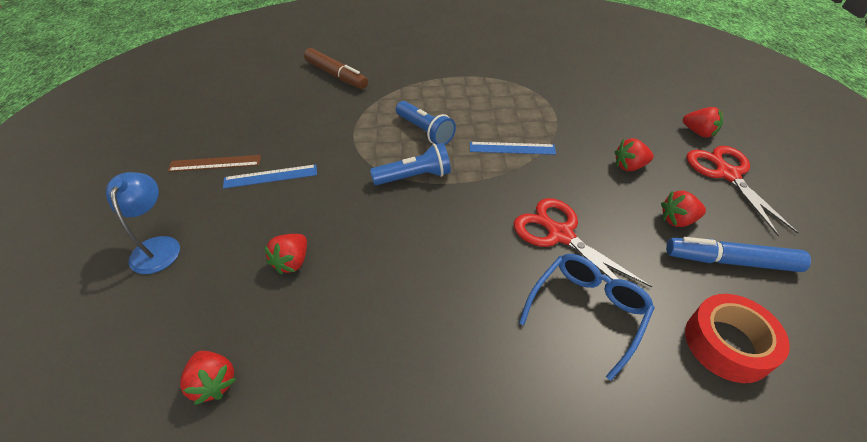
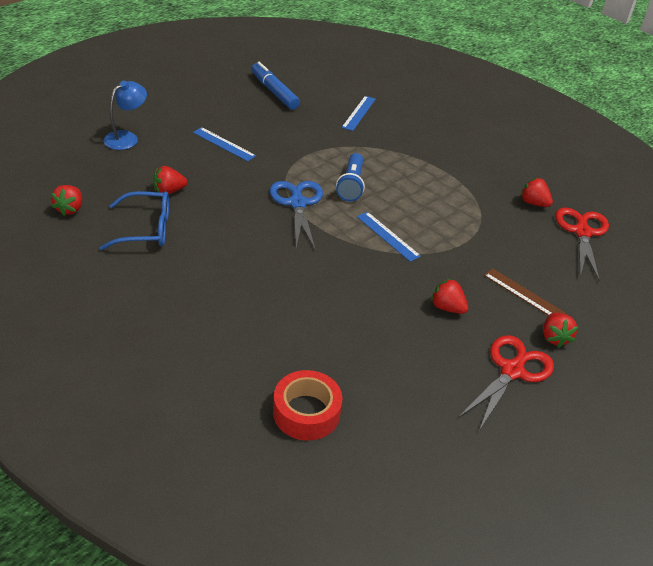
camera: 45 degrees right, 5 degrees down
brown ruler [168,155,261,172] -> brown ruler moved to [484,268,565,315]
brown marker [304,48,368,89] -> blue ruler [341,96,376,131]
blue flashlight [370,143,451,185] -> blue scissors [270,181,323,251]
red scissors [514,198,652,288] -> red scissors moved to [555,207,609,281]
blue glasses [519,254,655,381] -> blue glasses moved to [100,191,169,250]
red strawberry [661,191,706,227] -> red strawberry moved to [520,178,553,207]
blue marker [666,237,811,272] -> blue marker moved to [251,62,300,110]

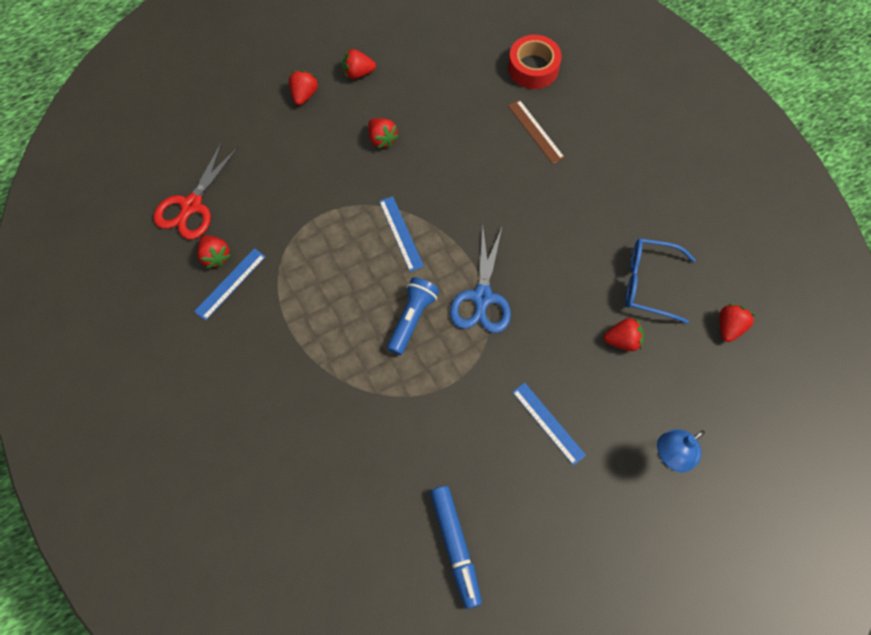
camera: 160 degrees left, 25 degrees up
blue ruler [341,96,376,131] -> blue ruler moved to [194,248,266,321]
red scissors [459,335,554,431] -> red strawberry [342,49,376,79]
brown ruler [484,268,565,315] -> brown ruler moved to [508,100,565,164]

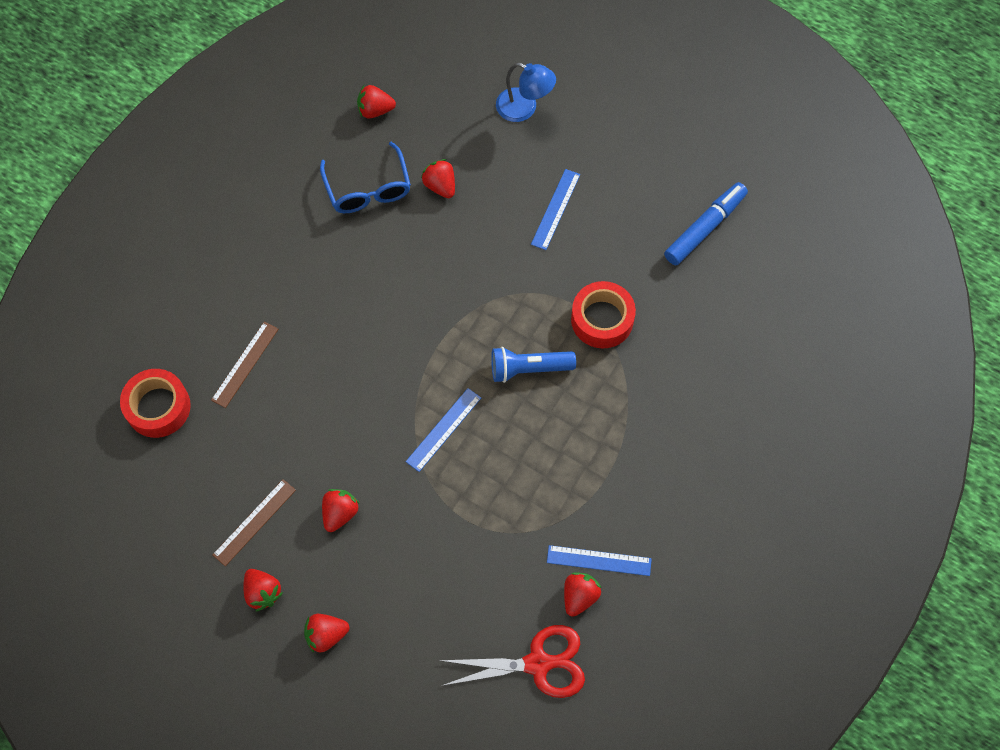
camera: 120 degrees left, 0 degrees up
blue scissors [450,226,511,333] -> none
none -> brown ruler [213,479,296,566]
none -> red tape [571,281,636,348]

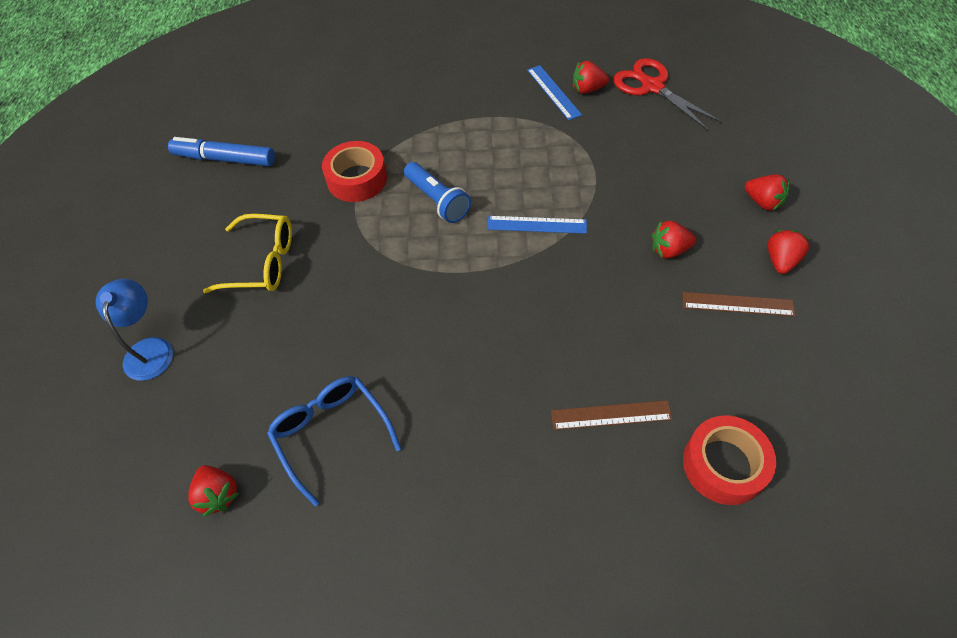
camera: 120 degrees left, 10 degrees down
blue glasses [320,142,411,213] -> blue glasses turned 75 degrees counterclockwise [267,376,401,506]
red strawberry [421,159,455,198] -> none
blue ruler [531,169,580,250] -> yellow glasses [203,214,292,293]

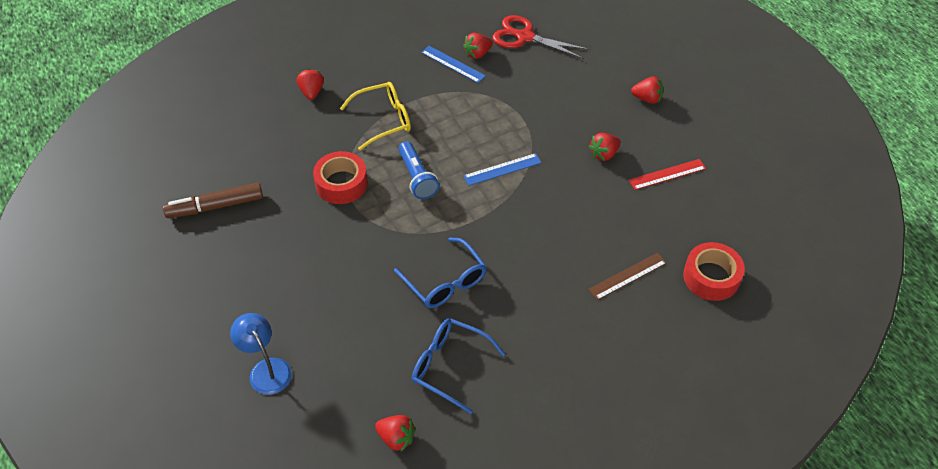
camera: 30 degrees left, 5 degrees down
blue marker [168,137,275,166] -> brown marker [163,183,263,218]
yellow glasses [203,214,292,293] -> yellow glasses moved to [340,82,411,150]
blue flashlight [404,162,471,223] -> blue flashlight turned 45 degrees clockwise [398,141,439,199]
brown ruler [682,292,795,316] -> red ruler [629,159,706,190]
red strawberry [768,230,810,274] -> red strawberry moved to [297,68,324,100]
none -> blue glasses [394,237,487,308]

